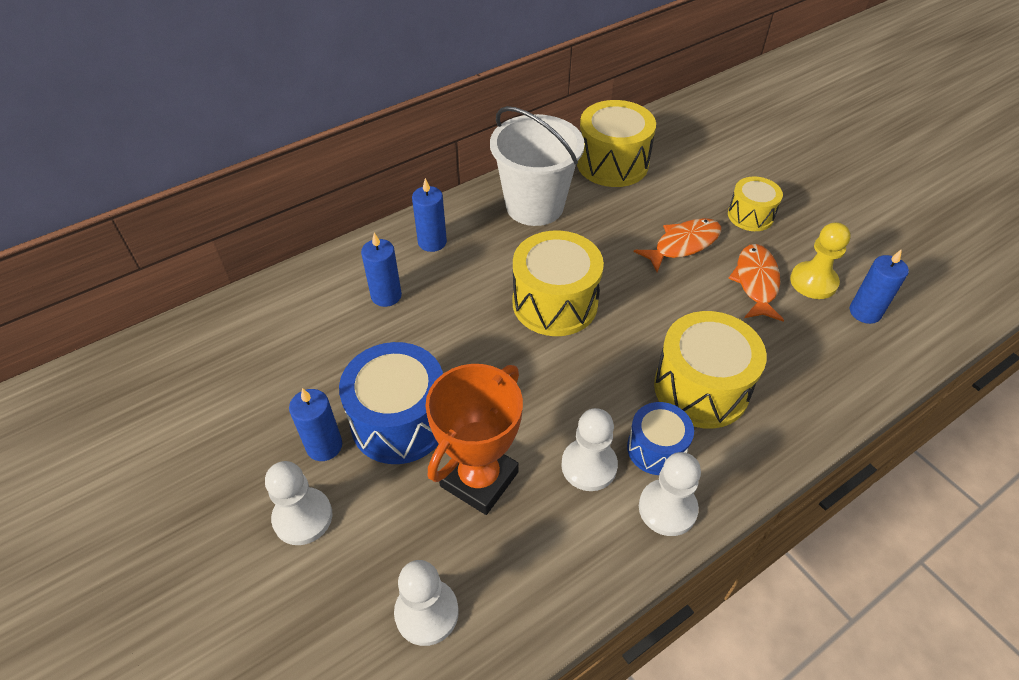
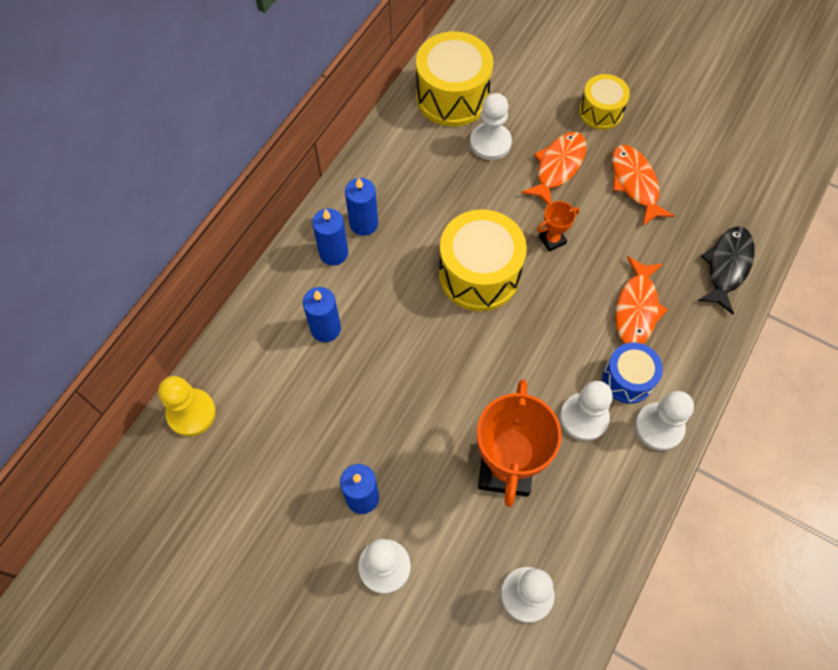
camera: 25 degrees left, 15 degrees up
blue drum [339,342,443,464] -> none
white bucket [490,106,585,226] -> none
yellow drum [654,311,767,429] -> orange fish [615,256,668,344]
yellow pawn [790,222,851,299] -> yellow pawn moved to [158,376,216,437]
blue candle [850,249,909,324] -> blue candle moved to [345,177,378,236]
none -> white pawn [470,93,512,160]
none -> orange trophy [537,201,580,252]
none -> black fish [698,226,755,314]

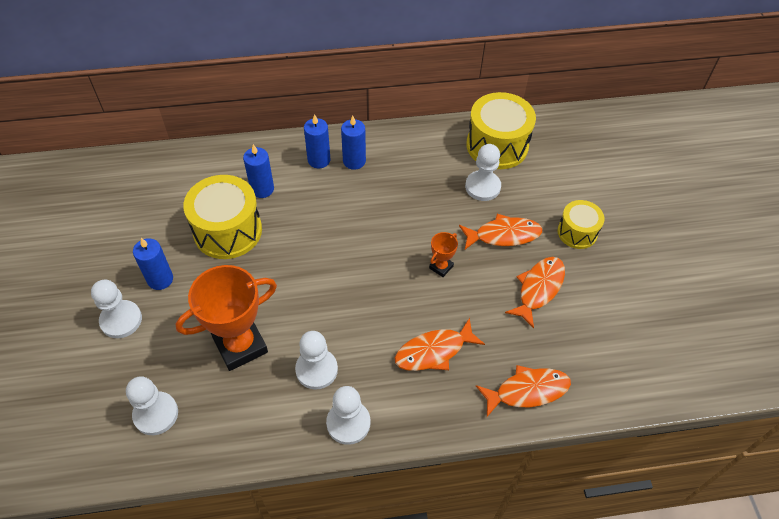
camera: 50 degrees right, 10 degrees down
yellow pawn [158,376,216,437] -> none
yellow drum [439,209,527,311] -> yellow drum moved to [183,175,262,259]
orange trophy [537,201,580,252] -> orange trophy turned 75 degrees counterclockwise [429,232,458,277]
blue drum [602,342,663,404] -> none
black fish [698,226,755,314] -> orange fish [476,365,571,417]

